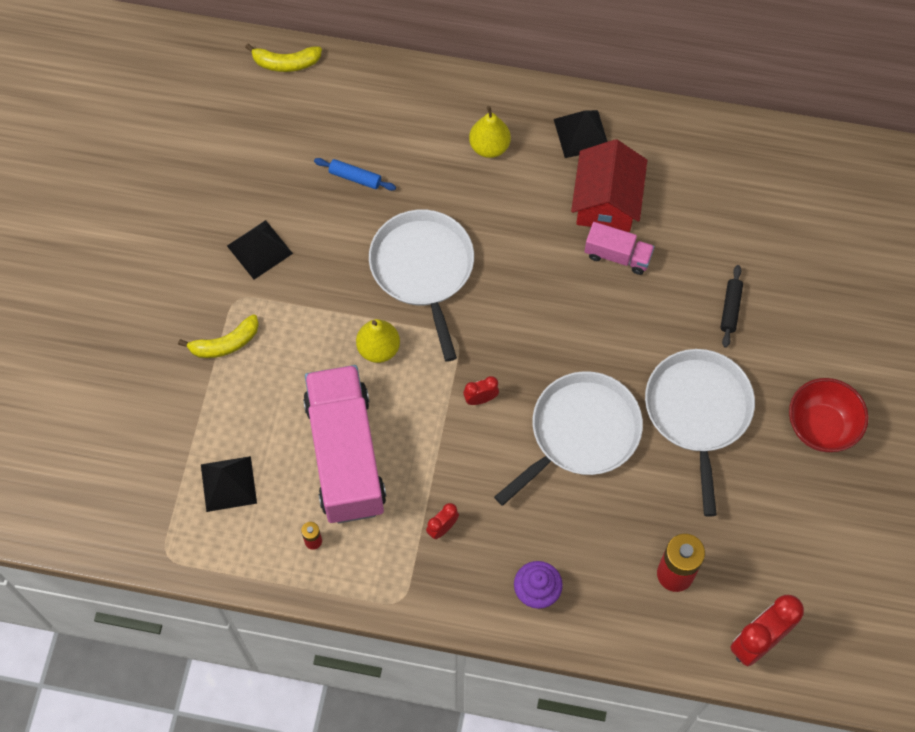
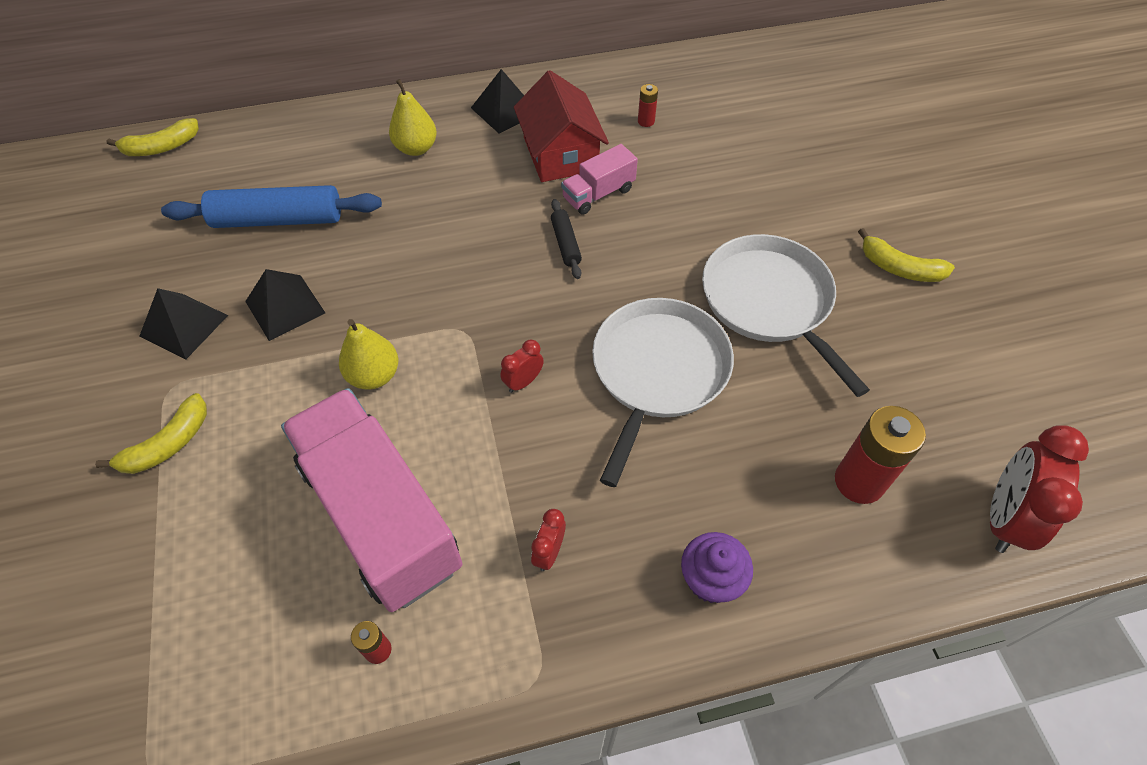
camera: 25 degrees left, 10 degrees down
black pyramid [201,456,257,512] -> black pyramid moved to [245,269,325,341]
blue rolling pin [314,158,396,191] -> blue rolling pin [161,185,382,228], size x2.04
white pan [369,210,474,362] -> none
pink truck [585,222,655,275] -> pink truck turned 150 degrees clockwise [561,144,638,215]
black rolling pin [721,265,743,348] -> black rolling pin moved to [551,199,582,279]
red bowl [789,378,869,452] -> yellow banana [858,228,955,282]
none -> red battery [638,84,658,127]

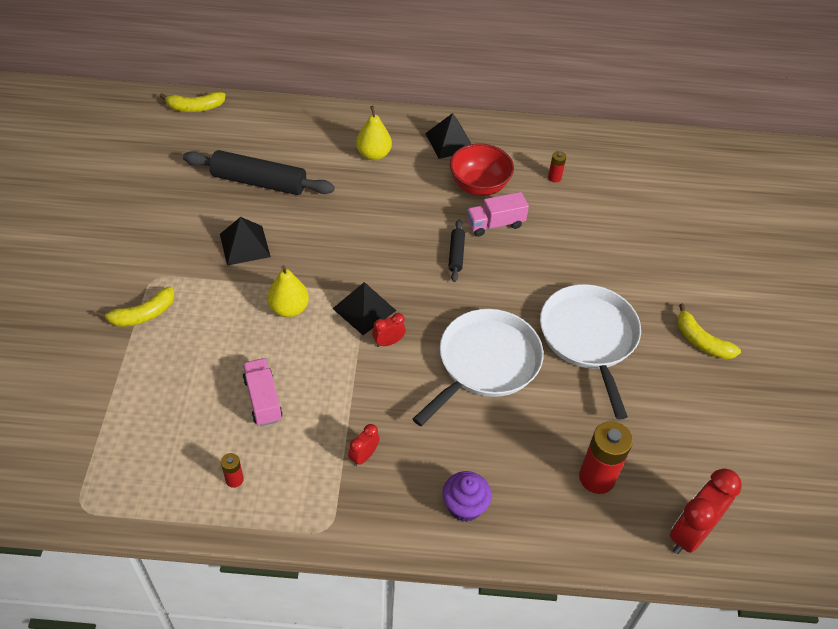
camera: 15 degrees right, 5 degrees down
black pyramid [140,288,228,359] -> black pyramid moved to [332,282,396,335]
blue rolling pin [161,185,382,228] -> black rolling pin [183,150,335,195]
pink truck [281,388,463,612] -> pink truck [243,358,283,426], size x0.46
red house [514,70,609,182] -> red bowl [450,143,514,196]

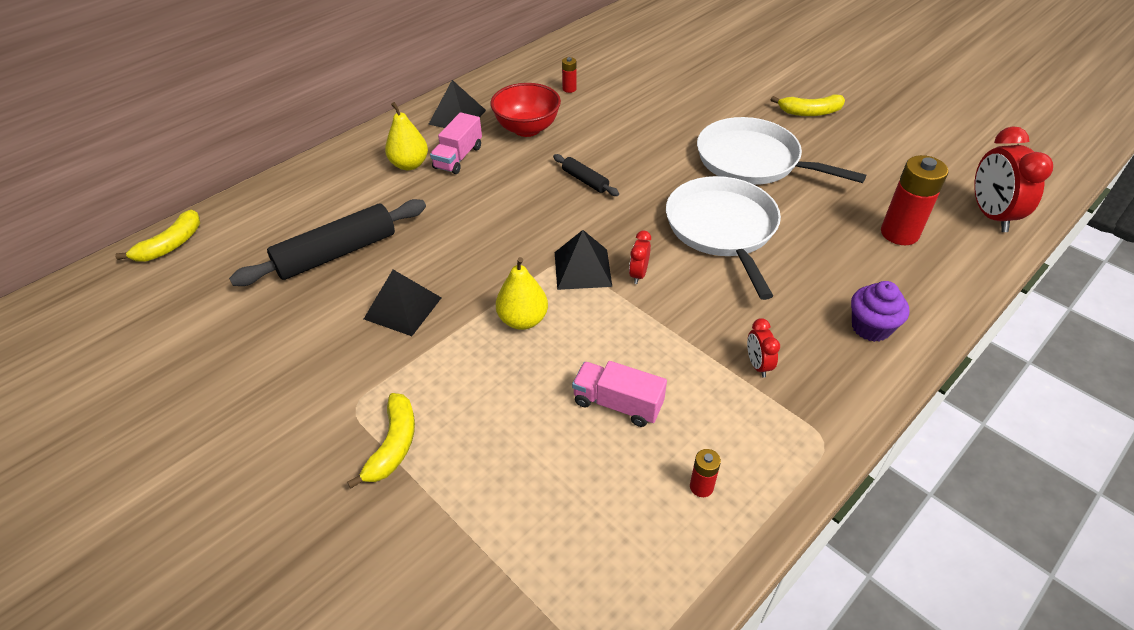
camera: 45 degrees left, 5 degrees down
pink truck [467,192,529,237] -> pink truck moved to [430,112,482,174]

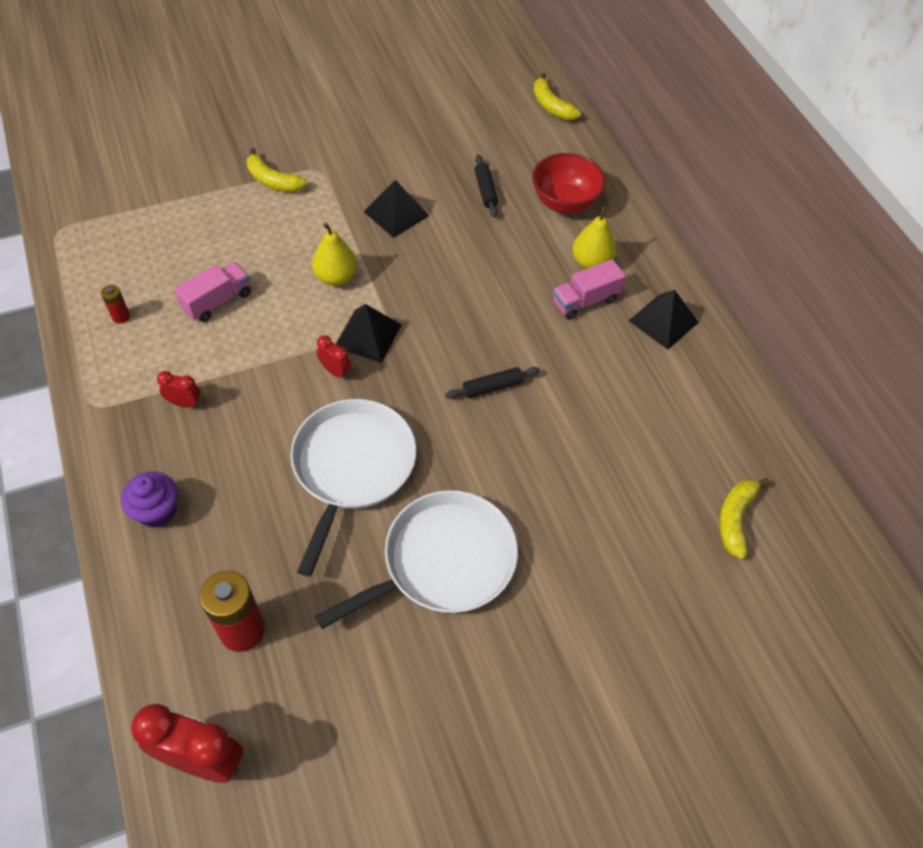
camera: 110 degrees right, 10 degrees up
black rolling pin [229,199,426,286] -> black rolling pin [474,155,498,217], size x0.49
pink truck [430,112,482,174] -> pink truck turned 75 degrees counterclockwise [553,259,626,320]
red bowl [490,83,561,137] -> red bowl moved to [532,153,606,214]
red battery [562,57,577,93] -> none
white pan [666,176,781,300] -> white pan turned 90 degrees counterclockwise [290,399,416,576]
yellow banana [771,94,845,116] -> yellow banana moved to [719,478,770,559]

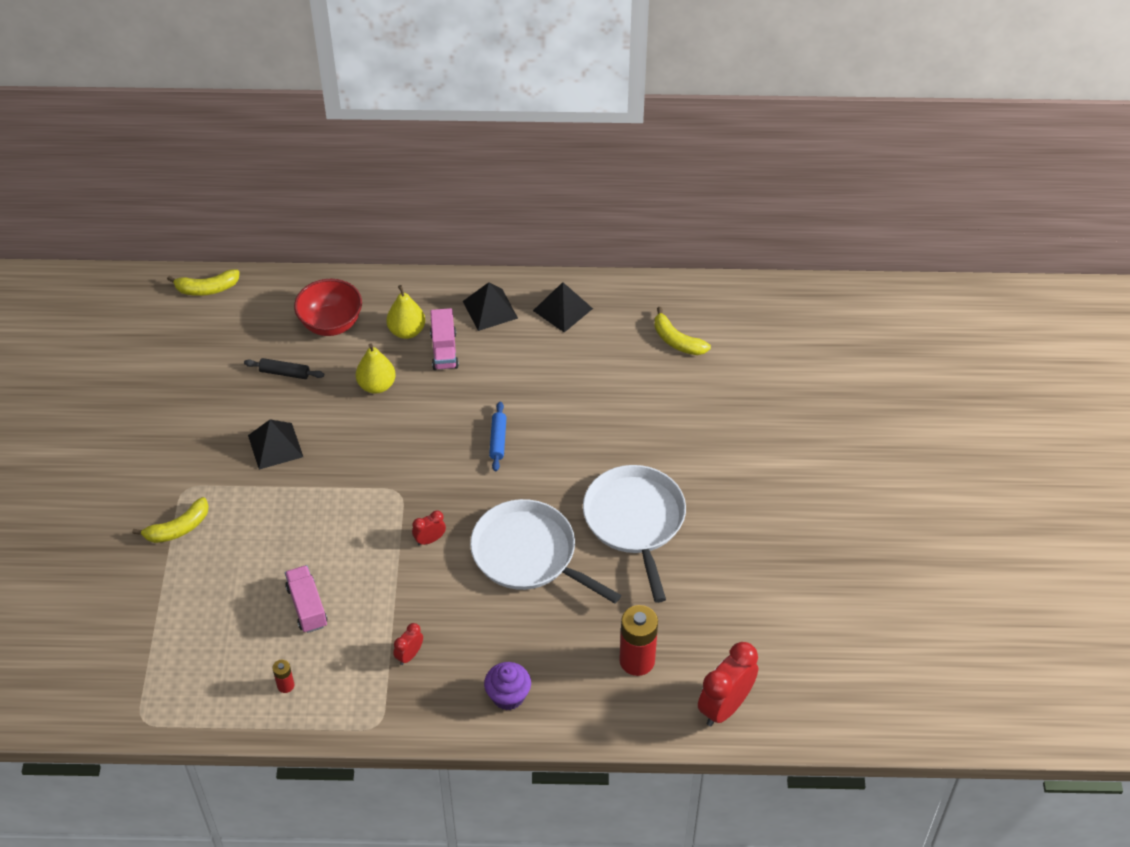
camera: 65 degrees left, 5 degrees down
yellow pear [312,223,357,286] -> yellow pear moved to [356,344,396,394]
black pyramid [336,304,401,363] -> black pyramid moved to [533,282,593,333]
black rolling pin [445,367,540,399] -> blue rolling pin [489,402,507,471]

